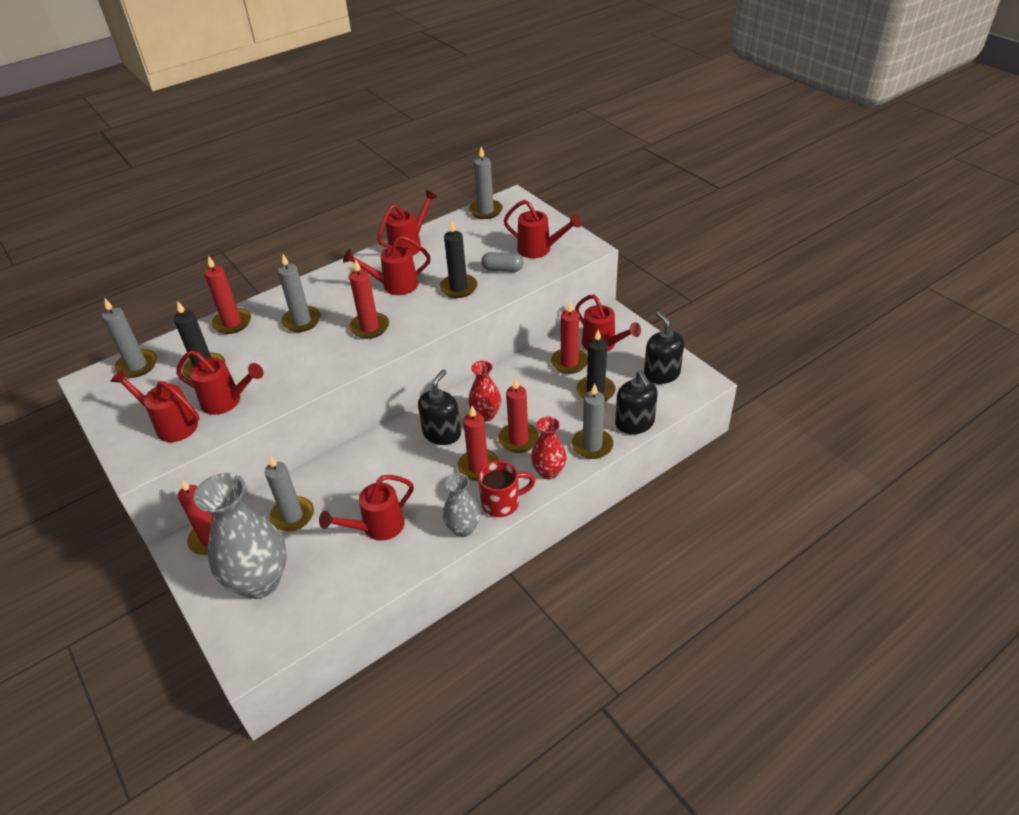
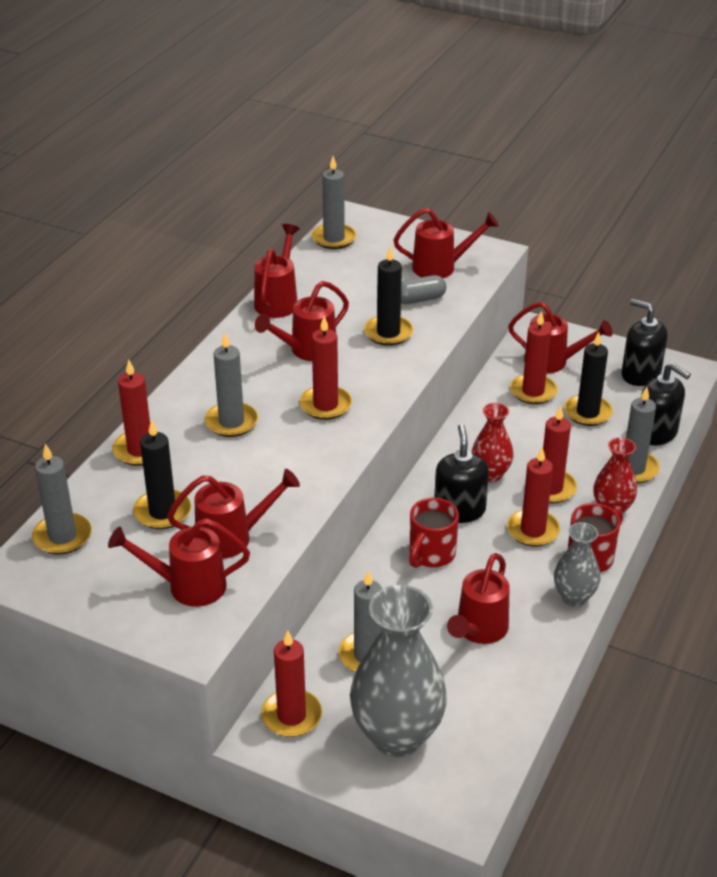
camera: 30 degrees left, 5 degrees down
none -> red mug [409,498,459,568]

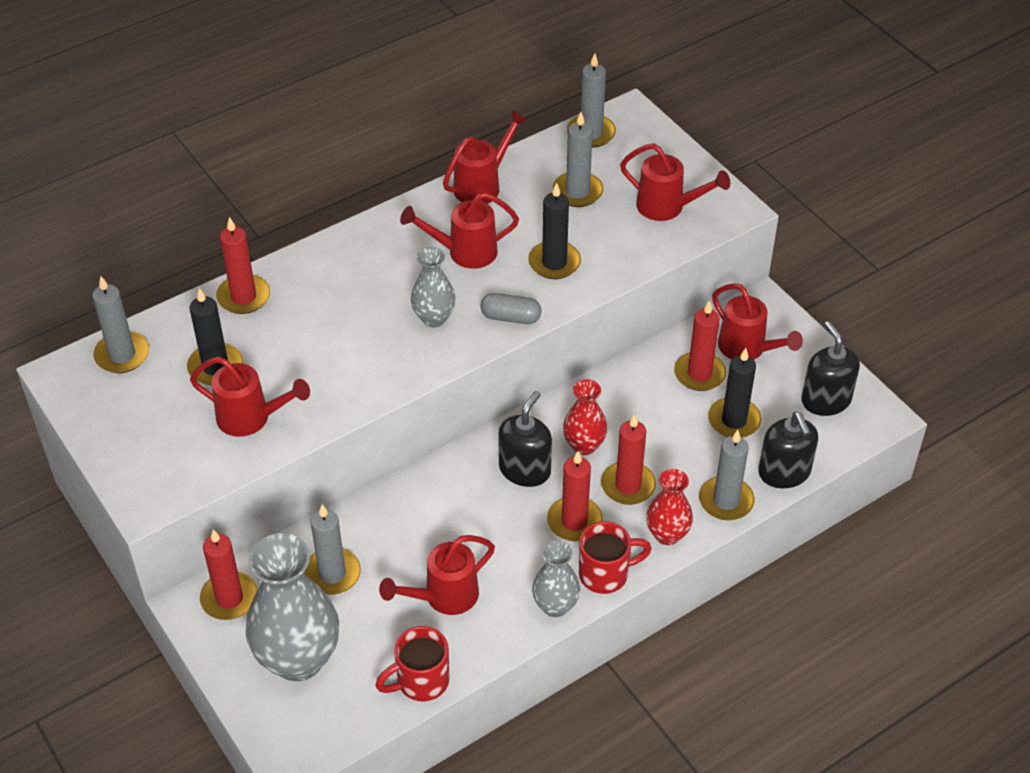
camera: 30 degrees right, 10 degrees up
red watering can [108,519,250,607] -> none
grey candle [205,333,258,437] -> grey candle moved to [553,112,603,207]
red candle [299,316,352,420] -> grey vase [411,247,456,327]
grey capsule [401,275,446,304] -> grey capsule moved to [480,293,542,324]
red mug [409,498,459,568] -> red mug moved to [375,626,449,701]

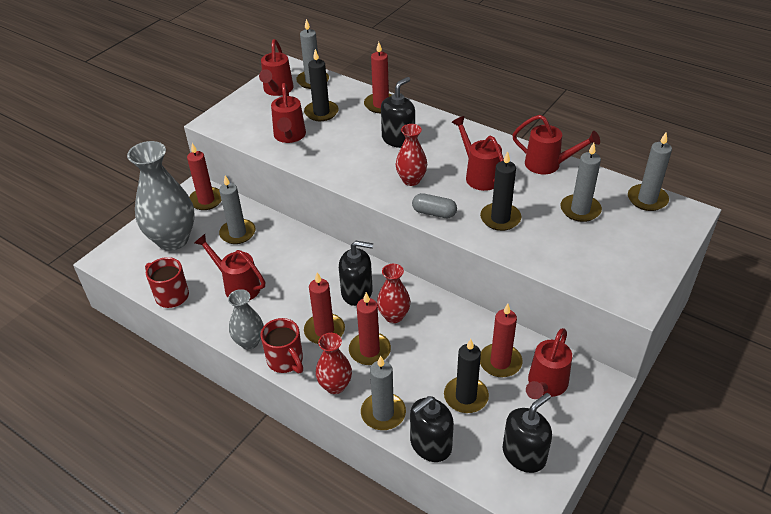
camera: 70 degrees right, 5 degrees down
grey vase [411,247,456,327] -> red vase [396,124,427,186]
grey capsule [480,293,542,324] -> grey capsule turned 60 degrees counterclockwise [412,193,457,218]
red watering can [620,143,730,221] -> red watering can moved to [259,39,294,96]
none -> black soap dispenser [381,77,415,148]

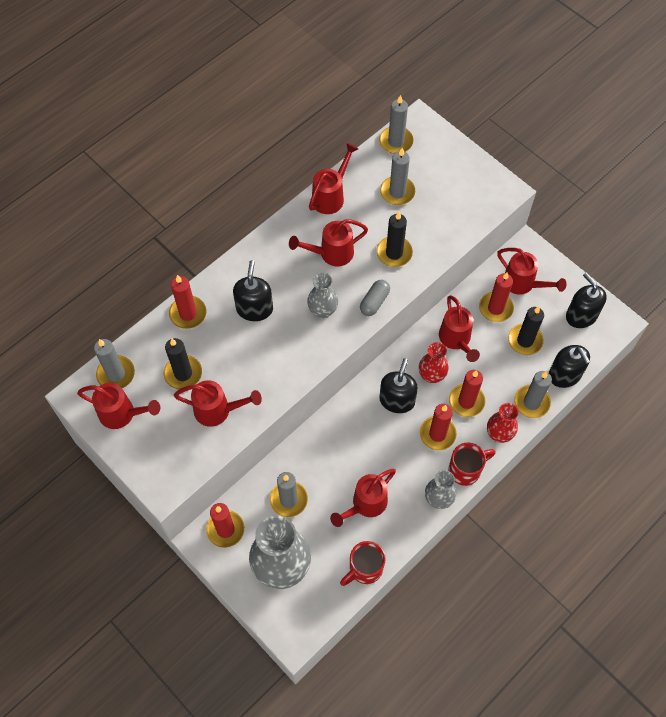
camera: 80 degrees left, 20 degrees up
black soap dispenser [381,77,415,148] -> black soap dispenser turned 45 degrees clockwise [233,260,273,321]
red vase [396,124,427,186] -> grey vase [307,272,338,318]
none -> red watering can [439,295,480,362]

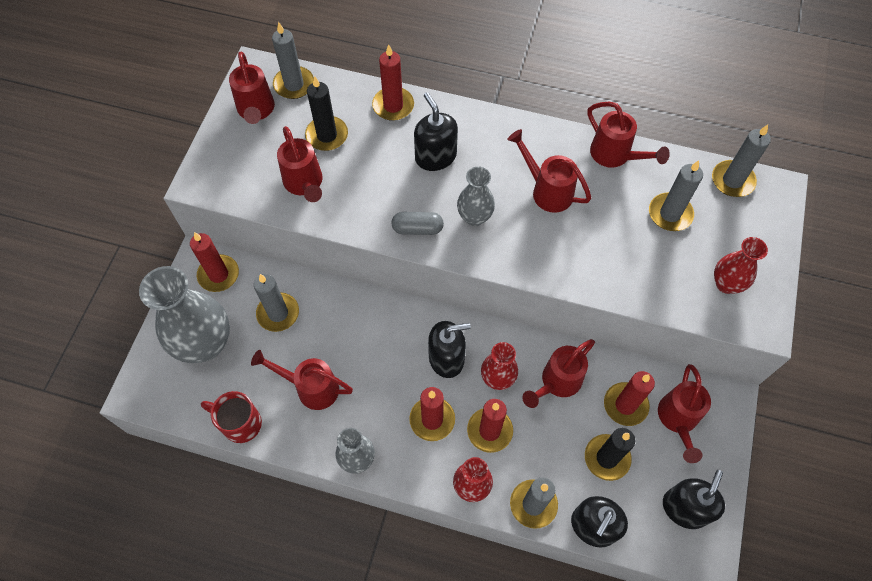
camera: 60 degrees right, 0 degrees up
black soap dispenser [233,260,273,321] -> black soap dispenser turned 90 degrees counterclockwise [414,92,458,171]
red watering can [309,143,358,214] -> red watering can turned 45 degrees clockwise [587,102,670,168]
grey capsule [360,280,390,316] -> grey capsule moved to [392,212,444,235]
black candle [376,212,413,267] -> none
red mug [449,443,496,486] -> none
none -> red vase [714,237,768,294]

